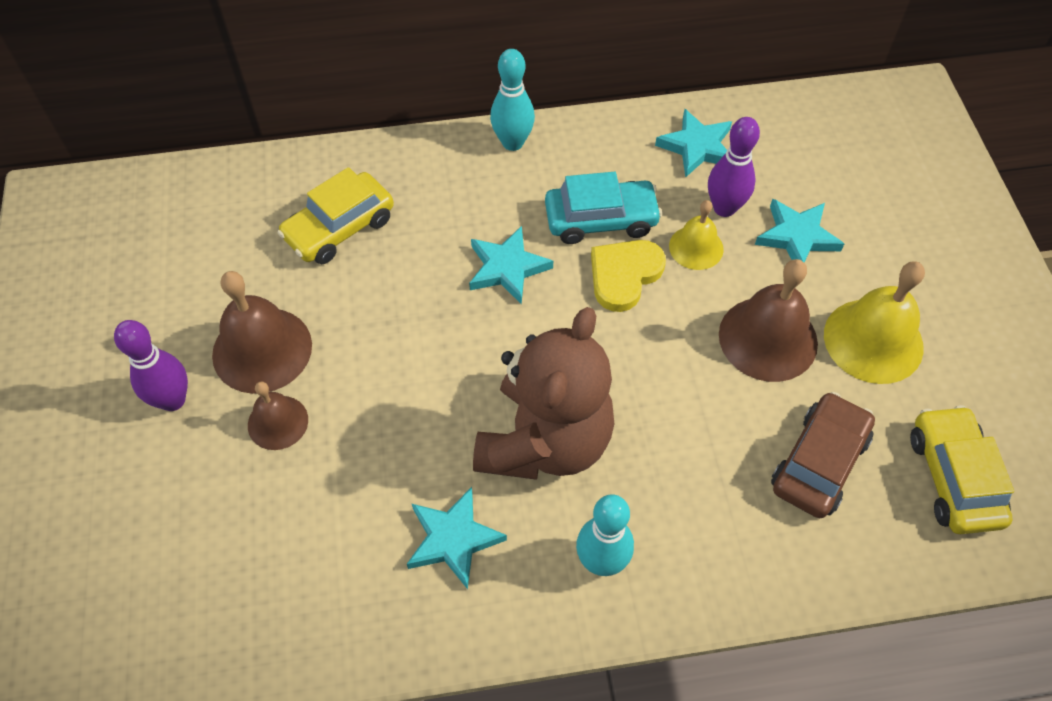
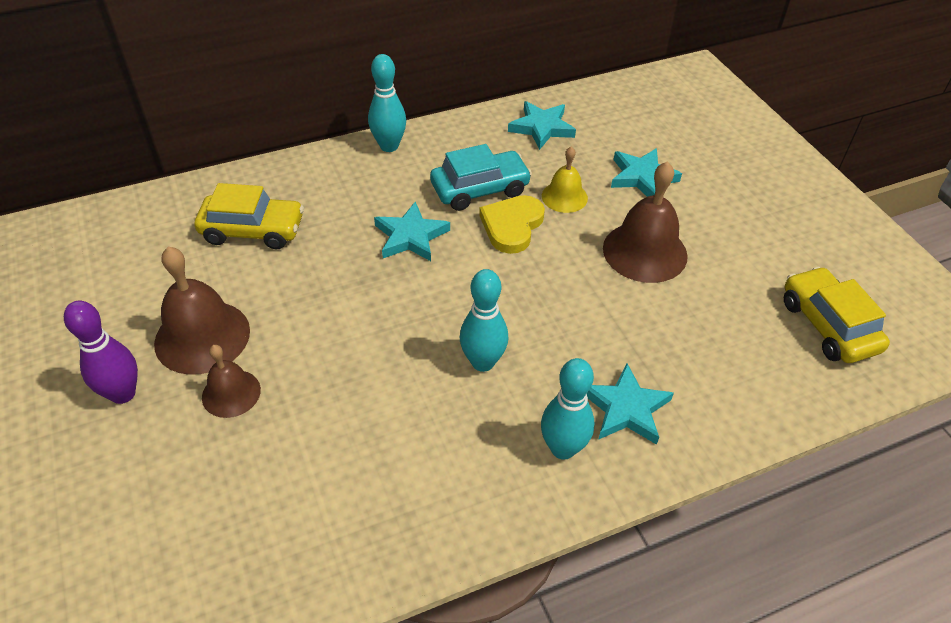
camera: 15 degrees left, 10 degrees down
yellow car [277,167,394,264] -> yellow car turned 120 degrees counterclockwise [195,183,304,249]
turquoise star [407,487,507,589] -> turquoise star moved to [587,363,674,445]
brown teddy bear [473,307,614,480] -> turquoise bowling pin [460,269,508,372]
purple bowling pin [708,117,760,217] -> none
brown car [771,392,875,518] -> none
yellow bell [824,261,925,384] -> none

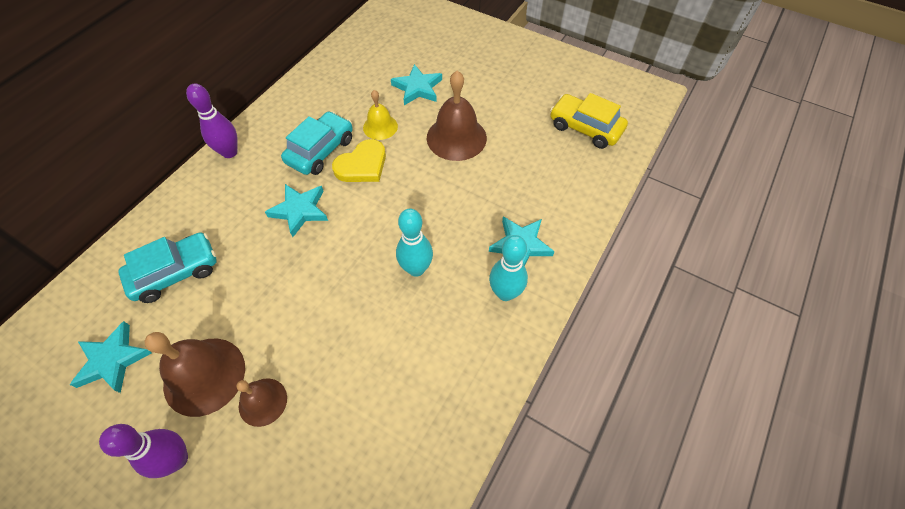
camera: 35 degrees left, 10 degrees up
yellow car [195,183,304,249] -> turquoise car [118,232,217,303]
turquoise bowling pin [368,54,406,152] -> purple bowling pin [186,84,238,158]
yellow heart [479,195,545,254] -> yellow heart turned 120 degrees counterclockwise [332,139,386,182]
turquoise star [508,101,576,150] -> turquoise star moved to [70,321,152,393]

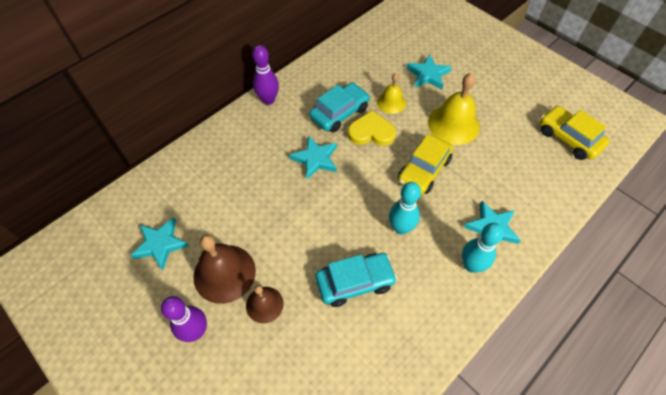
camera: 15 degrees right, 0 degrees up
turquoise car [118,232,217,303] -> turquoise car moved to [316,253,397,307]
yellow heart [332,139,386,182] -> yellow heart turned 150 degrees counterclockwise [348,110,396,146]
brown bell [427,71,487,161] -> yellow bell [428,73,480,145]
none -> yellow car [398,134,453,195]

